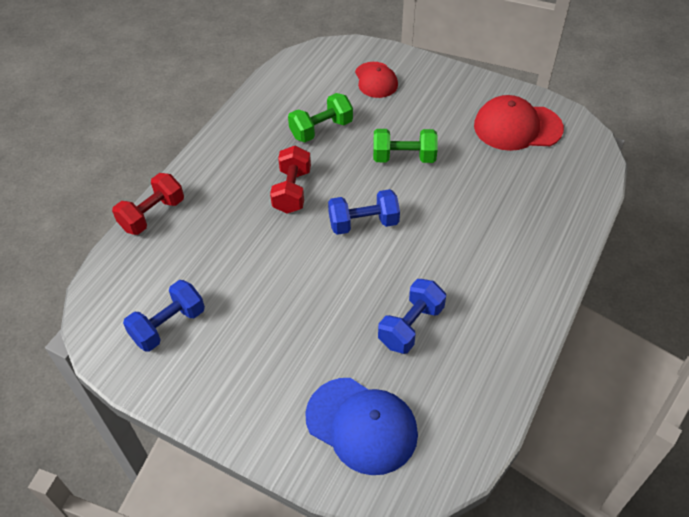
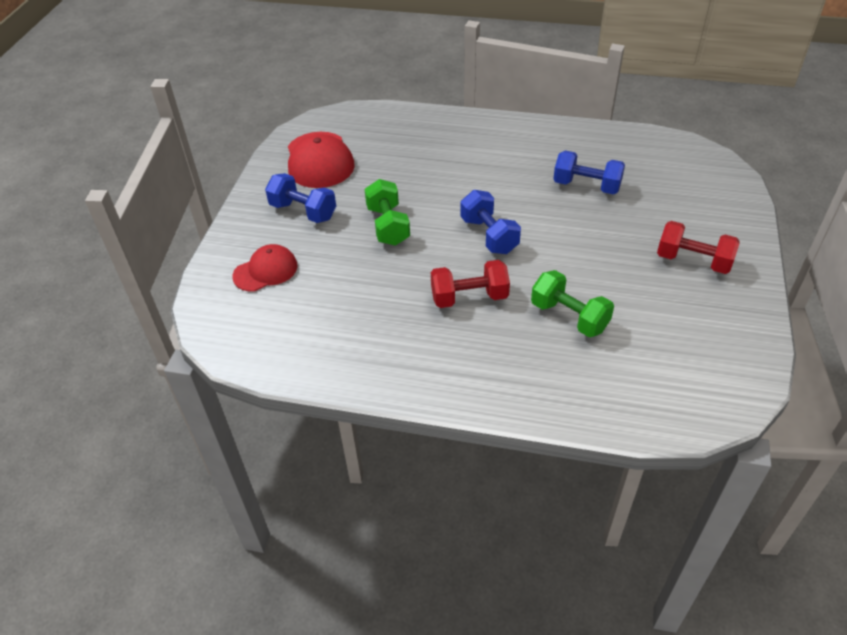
camera: 105 degrees left, 5 degrees down
red dumbbell [112,173,184,235] -> red dumbbell moved to [657,221,740,274]
blue dumbbell [123,280,205,352] -> blue dumbbell moved to [265,173,336,223]
green dumbbell [288,93,353,142] -> green dumbbell moved to [531,270,614,337]
blue cap [305,378,418,475] -> none

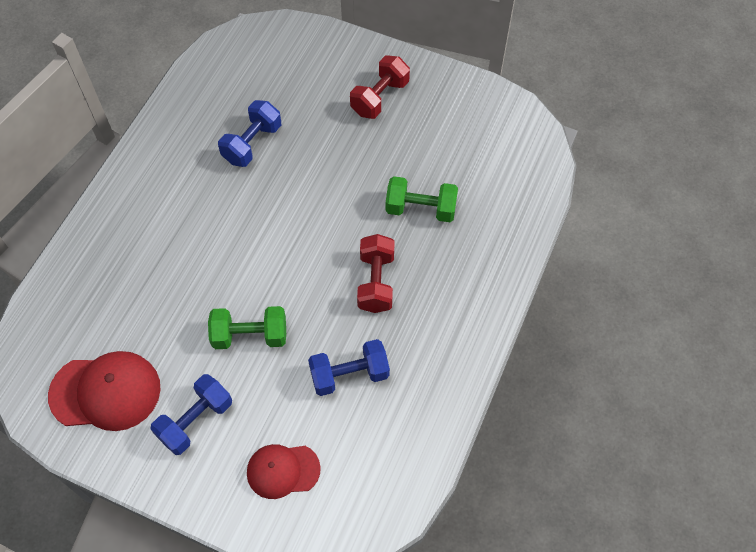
camera: 80 degrees left, 15 degrees up
red cap [232,244,298,292] -> red cap turned 75 degrees counterclockwise [247,444,321,499]
blue dumbbell [461,190,521,254] -> blue dumbbell moved to [308,339,390,396]
green dumbbell [531,270,614,337] -> green dumbbell turned 45 degrees clockwise [385,176,458,222]

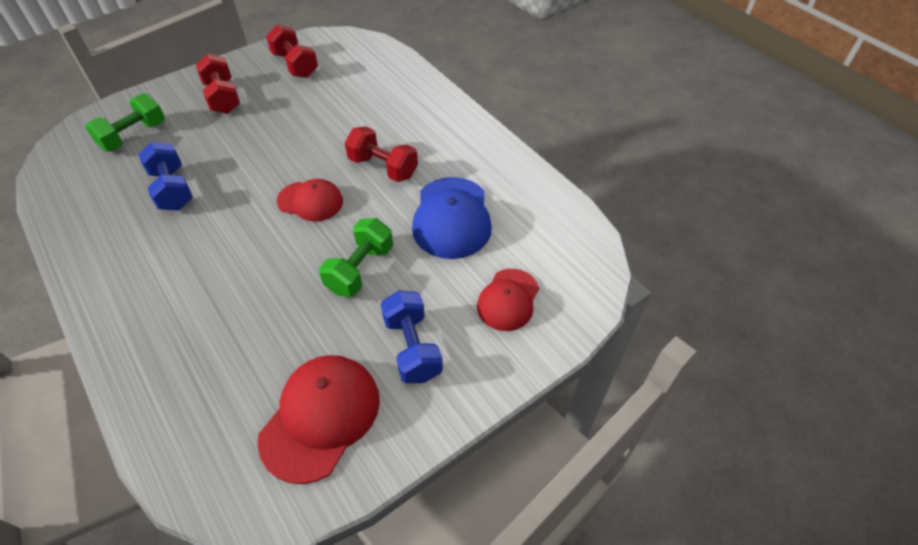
camera: 60 degrees left, 10 degrees down
blue dumbbell [308,339,390,396] -> blue cap [412,177,492,259]
green dumbbell [385,176,458,222] -> green dumbbell moved to [85,93,165,152]
none -> red dumbbell [266,25,318,78]
none -> red cap [277,179,343,221]

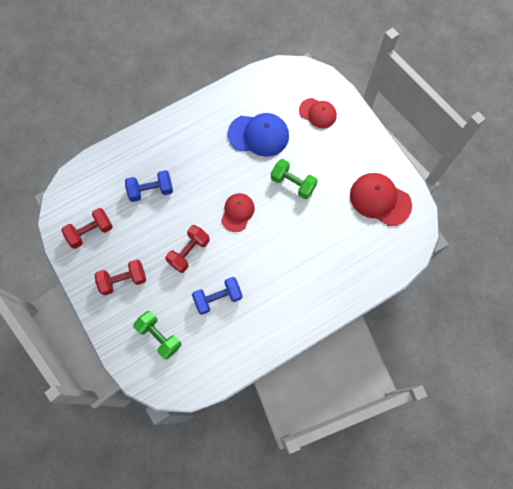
camera: 85 degrees left, 20 degrees up
red dumbbell [345,126,418,182] -> red dumbbell moved to [165,225,210,273]
blue dumbbell [381,291,443,383] -> blue dumbbell moved to [125,170,173,202]

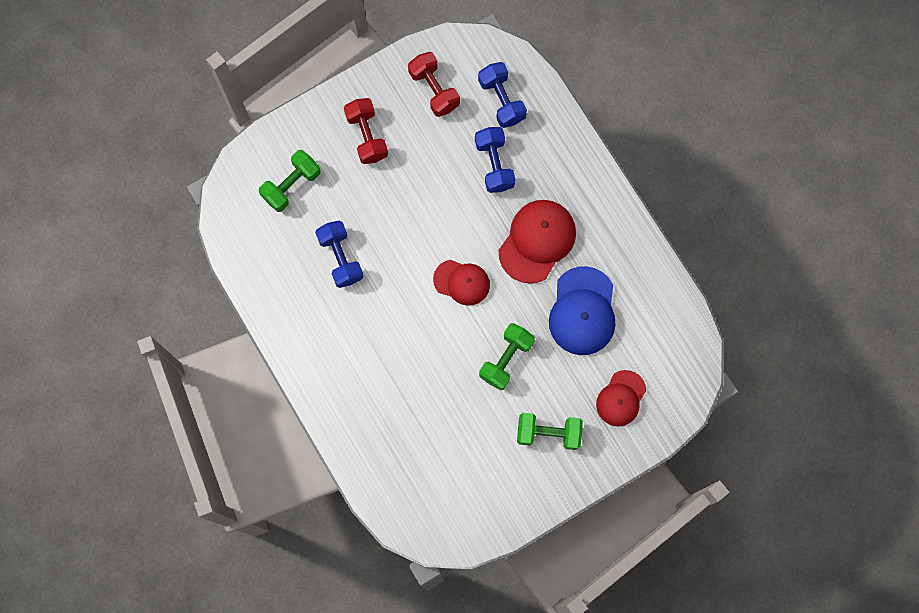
camera: 90 degrees right, 5 degrees up
red dumbbell [165,225,210,273] -> none
red cap [350,173,412,226] -> red cap moved to [499,200,576,284]
none -> blue dumbbell [478,62,527,128]
none -> green dumbbell [517,413,583,450]

